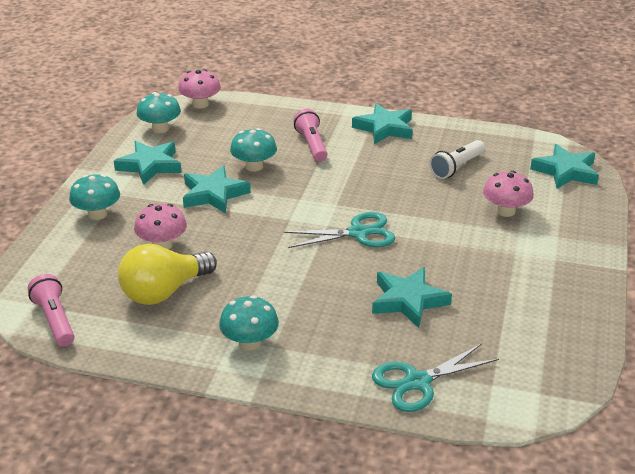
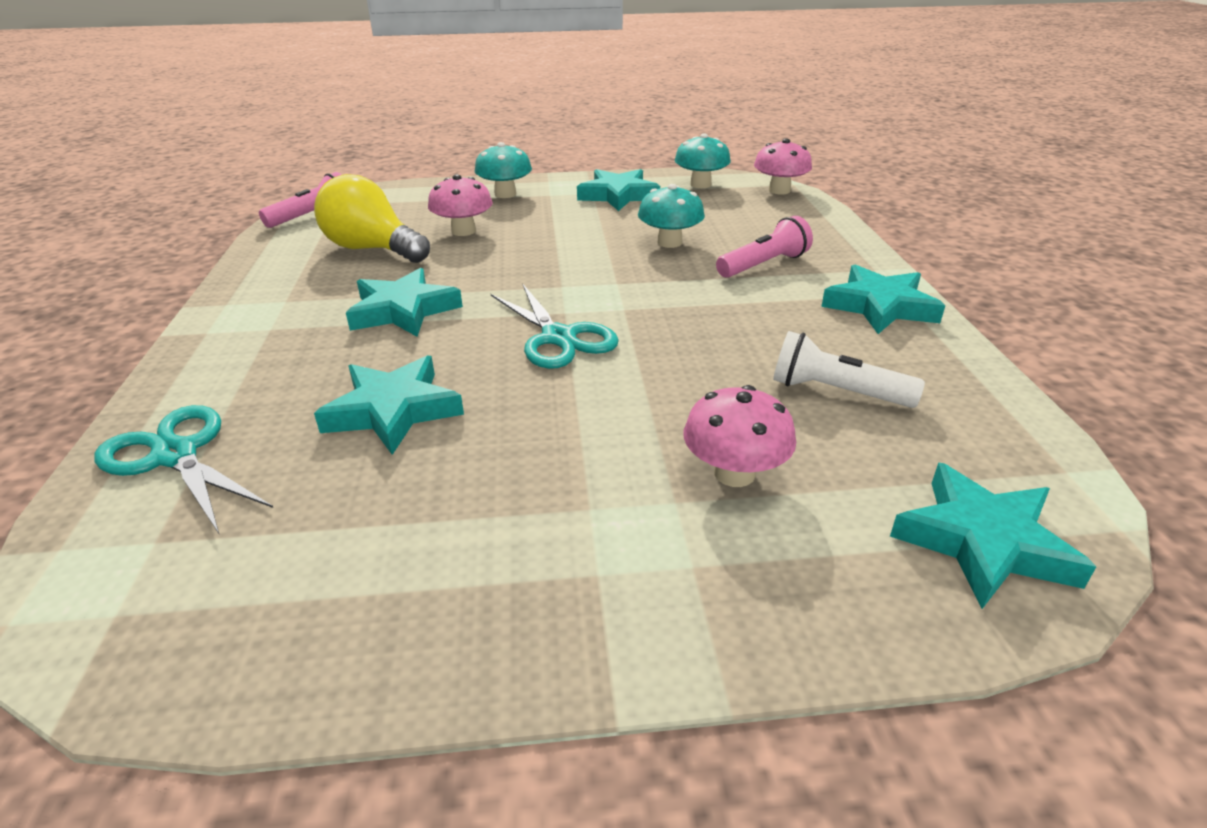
camera: 70 degrees right, 0 degrees up
turquoise star [183,165,251,214] -> turquoise star moved to [346,268,463,337]
turquoise mushroom [219,295,279,350] -> none

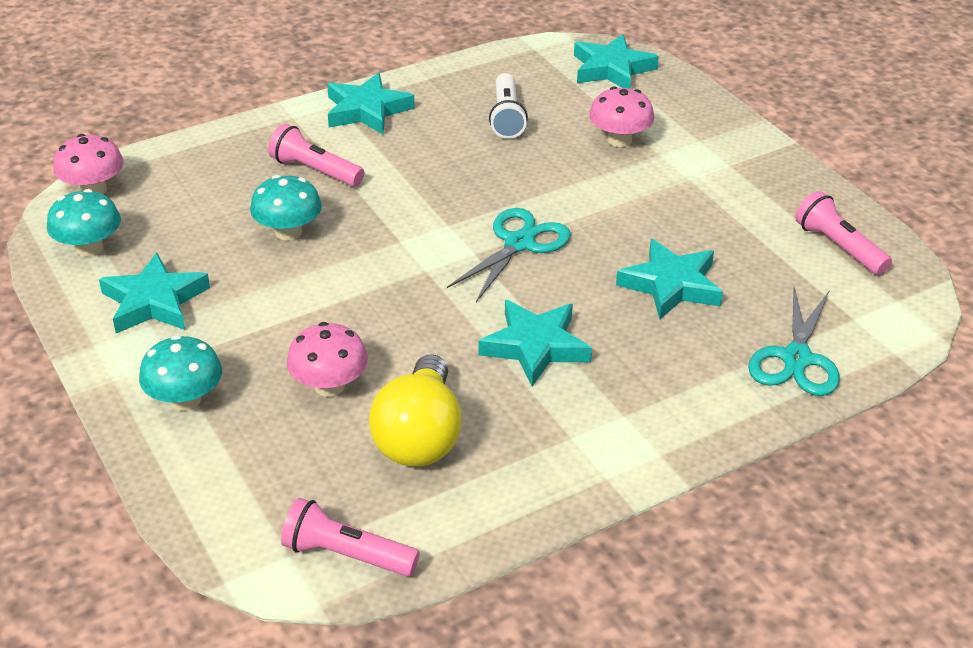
camera: 115 degrees left, 5 degrees up
none -> pink flashlight [795,191,892,275]

